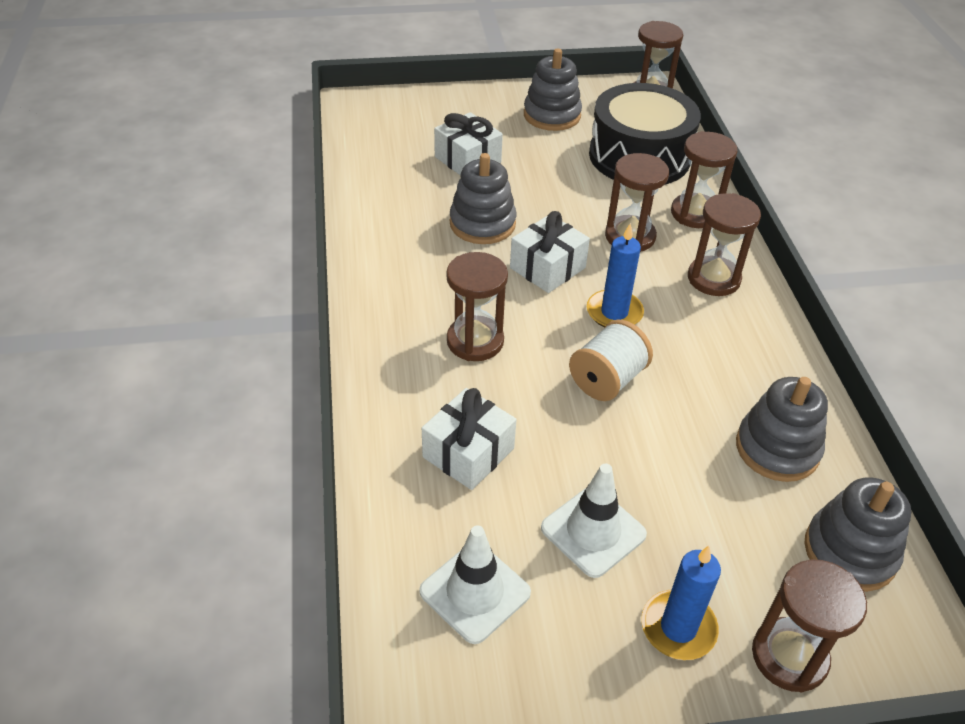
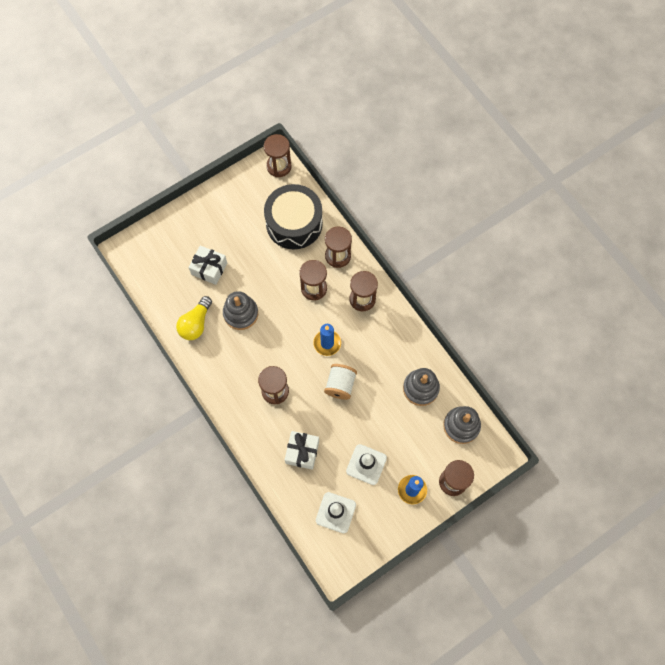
camera: 25 degrees left, 25 degrees up
white gift [510,211,590,293] -> none
grey stacking toy [524,49,582,131] -> none
none -> yellow light bulb [176,296,212,340]

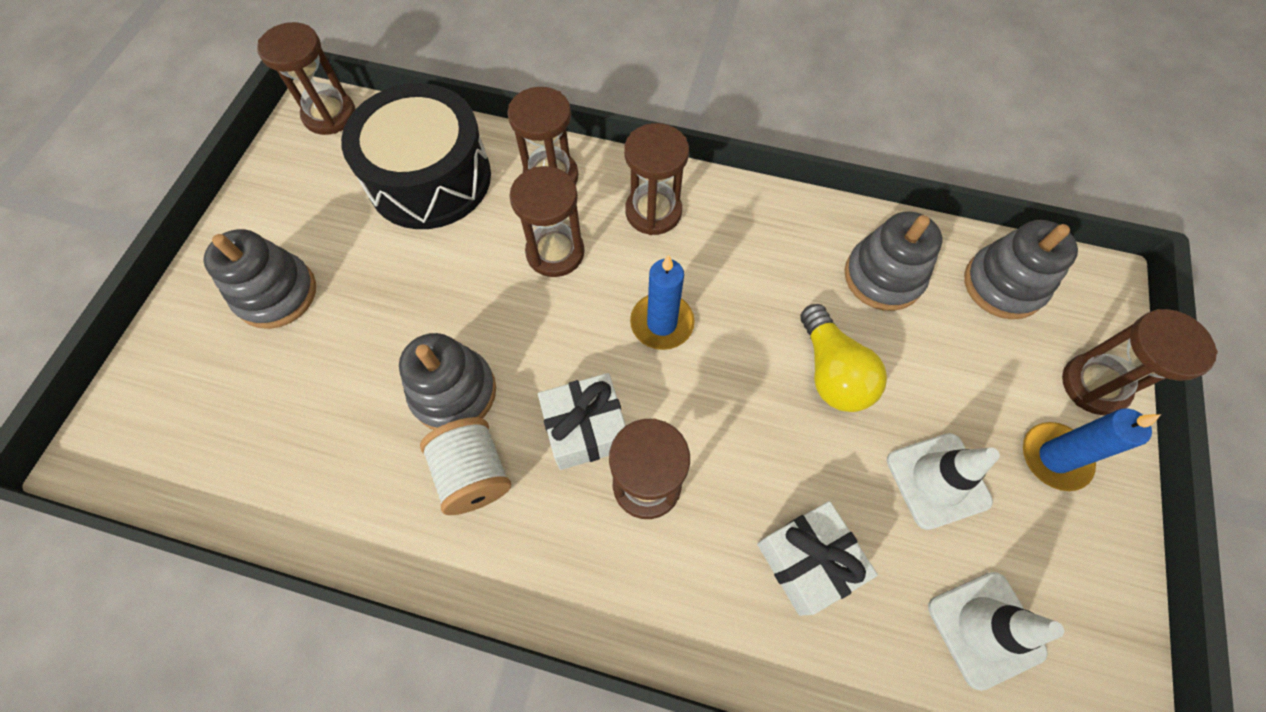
camera: 40 degrees left, 5 degrees down
yellow light bulb [176,296,212,340] -> yellow light bulb moved to [800,304,887,412]
white gift [189,245,227,285] -> white gift moved to [538,373,626,470]
white spool [324,364,357,400] -> white spool moved to [420,417,511,515]
none -> grey stacking toy [203,229,316,329]

